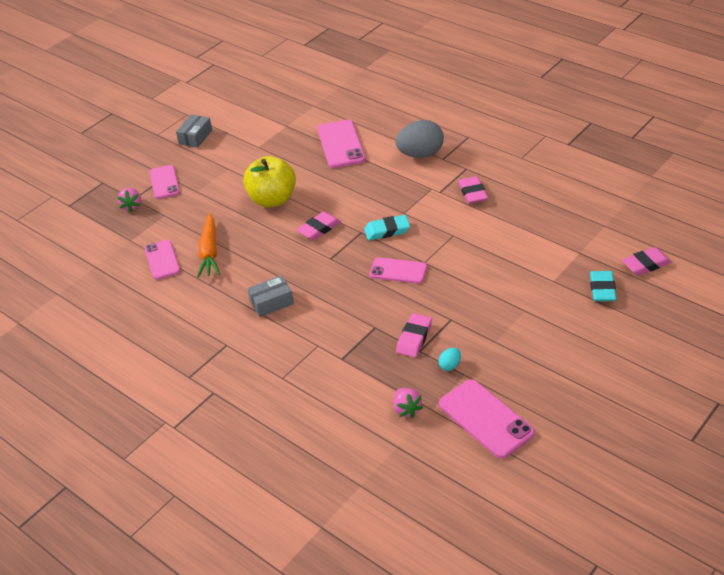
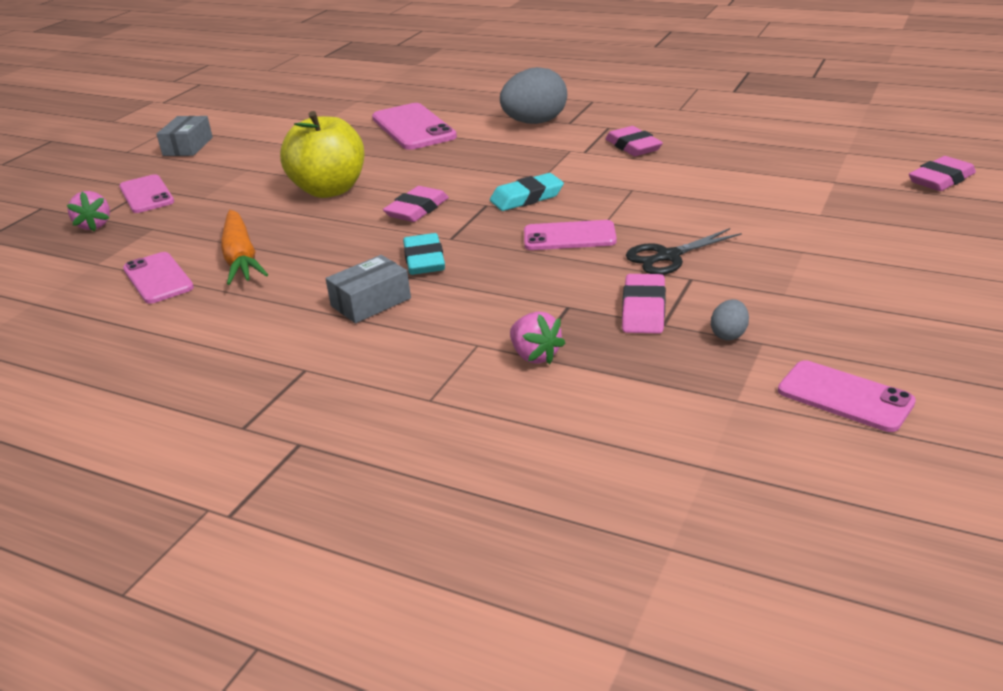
camera: 15 degrees left, 10 degrees down
pink strawberry [394,388,423,418] -> pink strawberry moved to [510,311,565,364]
turquoise egg [438,348,461,371] -> grey egg [711,299,749,341]
pink phone [439,379,535,459] -> pink phone [778,360,916,432], size x0.66
turquoise eraser [590,271,617,301] -> turquoise eraser moved to [403,233,445,275]
none -> black scissors [626,228,742,275]

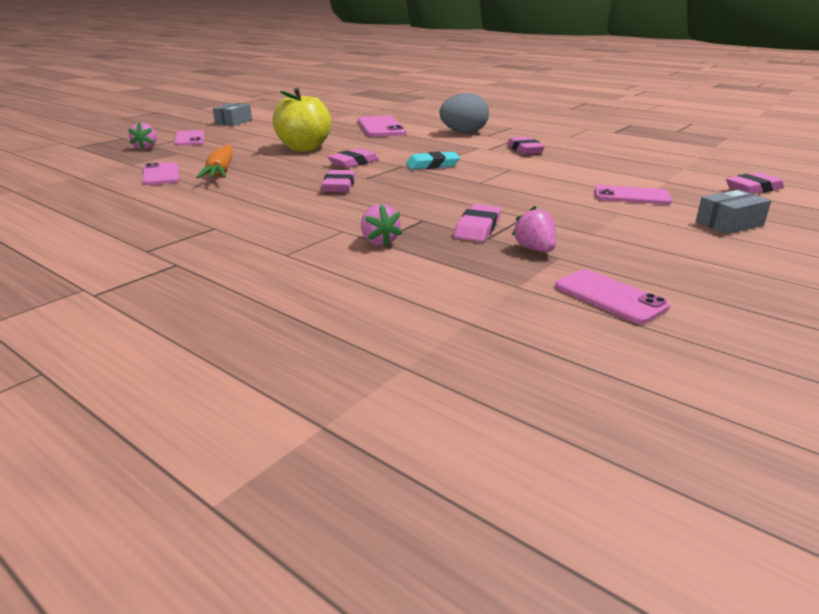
camera: 10 degrees right, 5 degrees down
grey box [325,255,411,323] -> grey box moved to [696,190,772,234]
turquoise eraser [403,233,445,275] -> pink eraser [322,170,356,192]
pink phone [524,220,617,250] -> pink phone moved to [595,185,672,204]
black scissors [626,228,742,275] -> none
grey egg [711,299,749,341] -> pink strawberry [512,206,556,252]

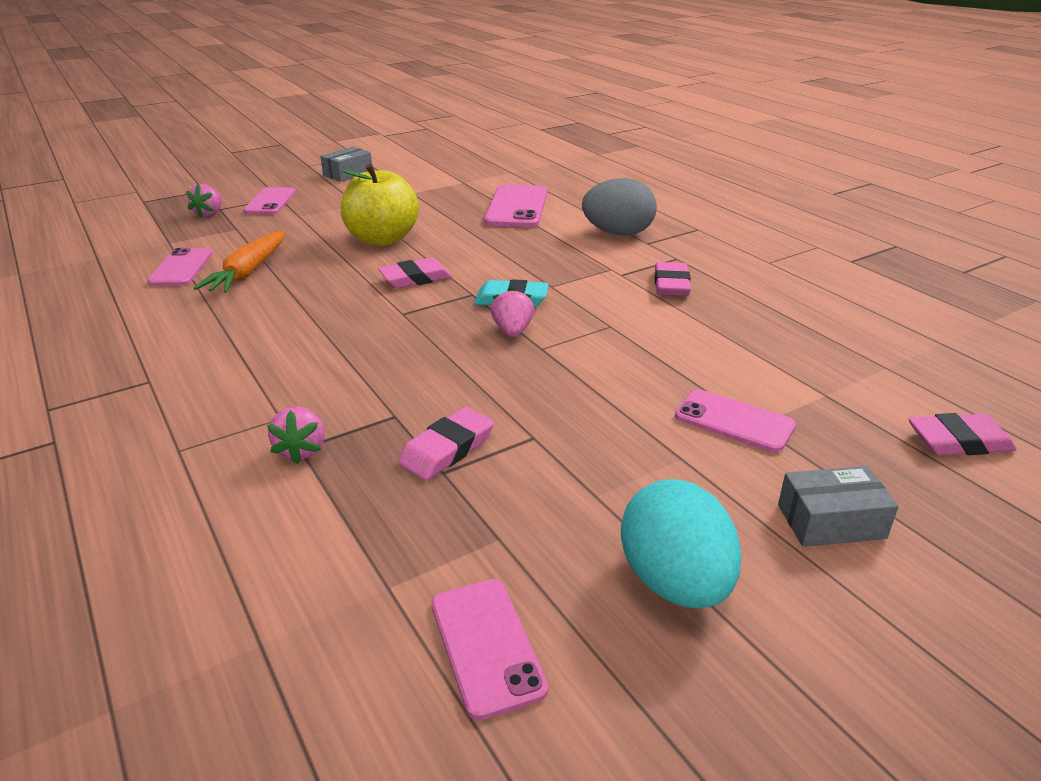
camera: 20 degrees right, 5 degrees up
pink eraser [322,170,356,192] -> none
pink strawberry [512,206,556,252] -> pink strawberry moved to [491,287,534,337]
none -> turquoise egg [621,479,742,608]

